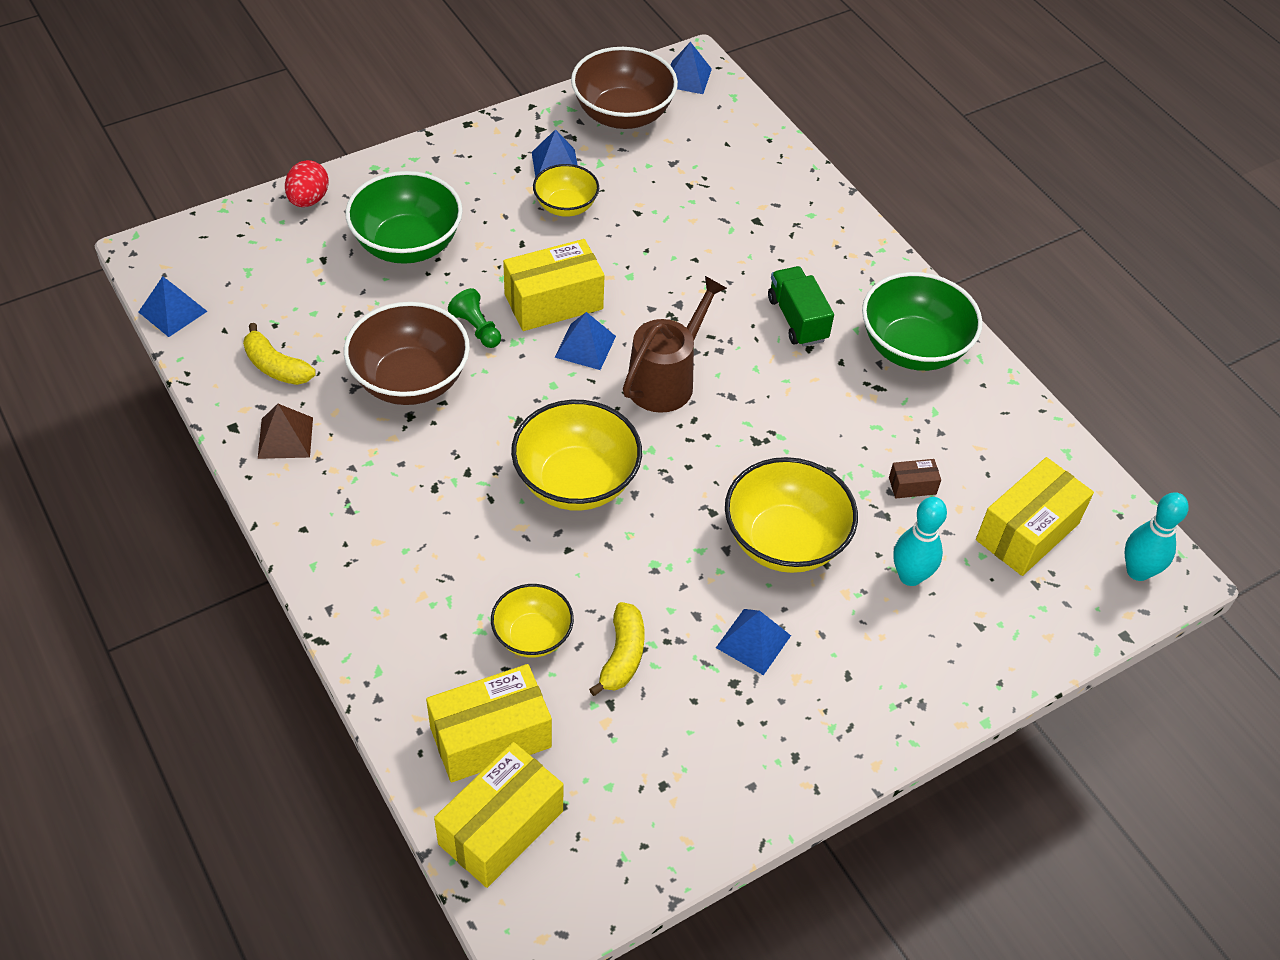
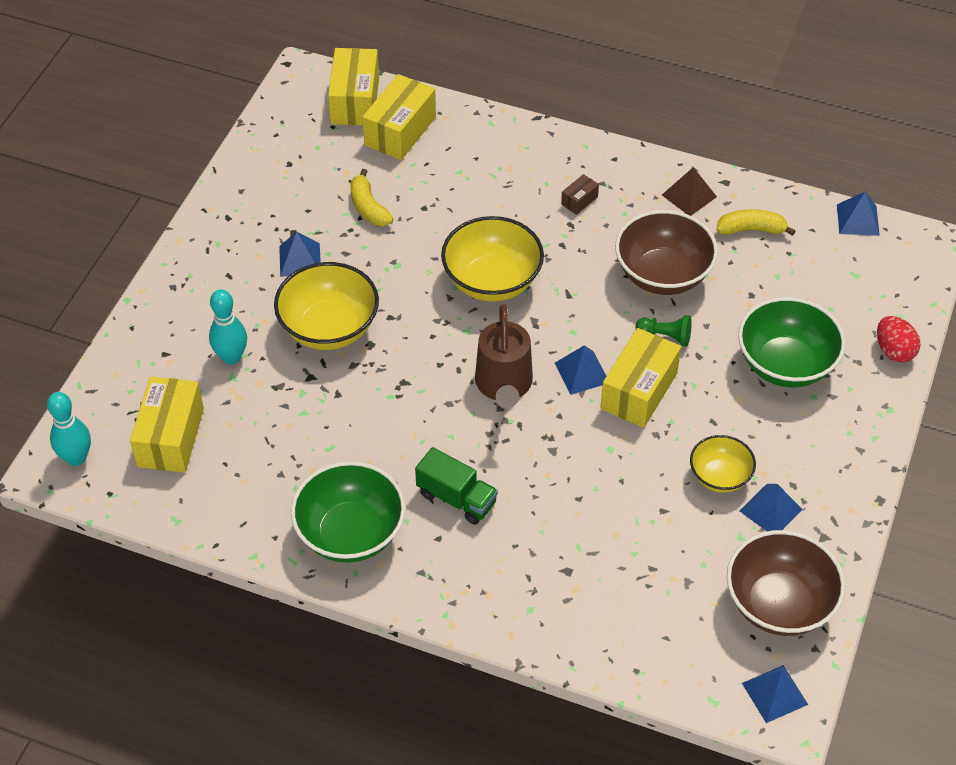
camera: 145 degrees right, 0 degrees up
yellow bowl [491,584,574,658] -> none
brown box [889,459,941,498] -> brown box moved to [561,174,599,215]

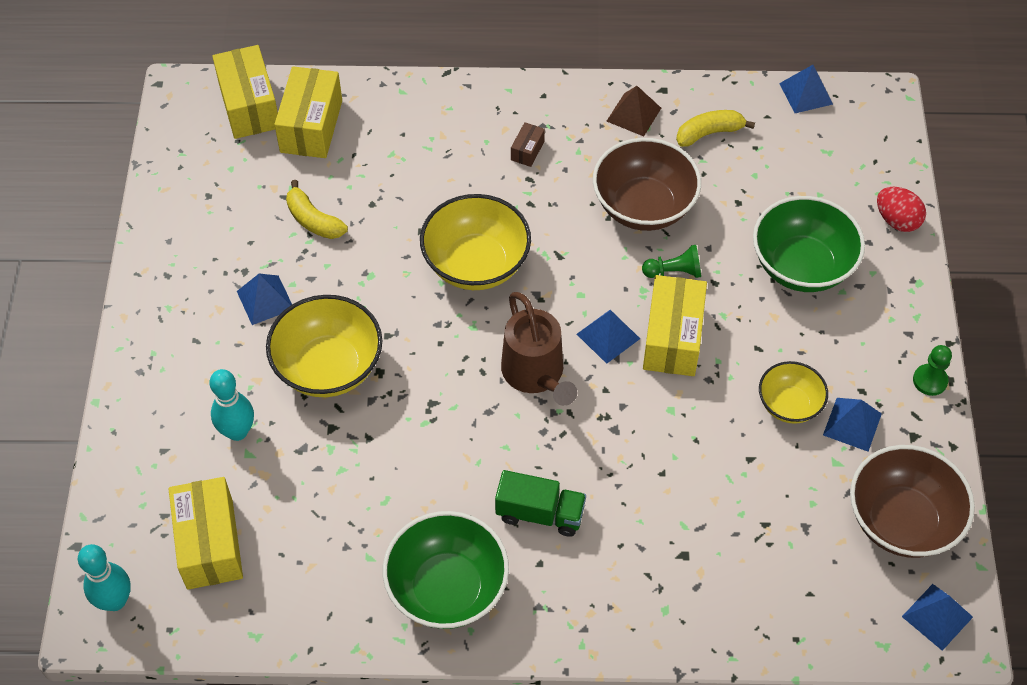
camera: 20 degrees left, 5 degrees up
none -> green pawn [913,345,952,396]

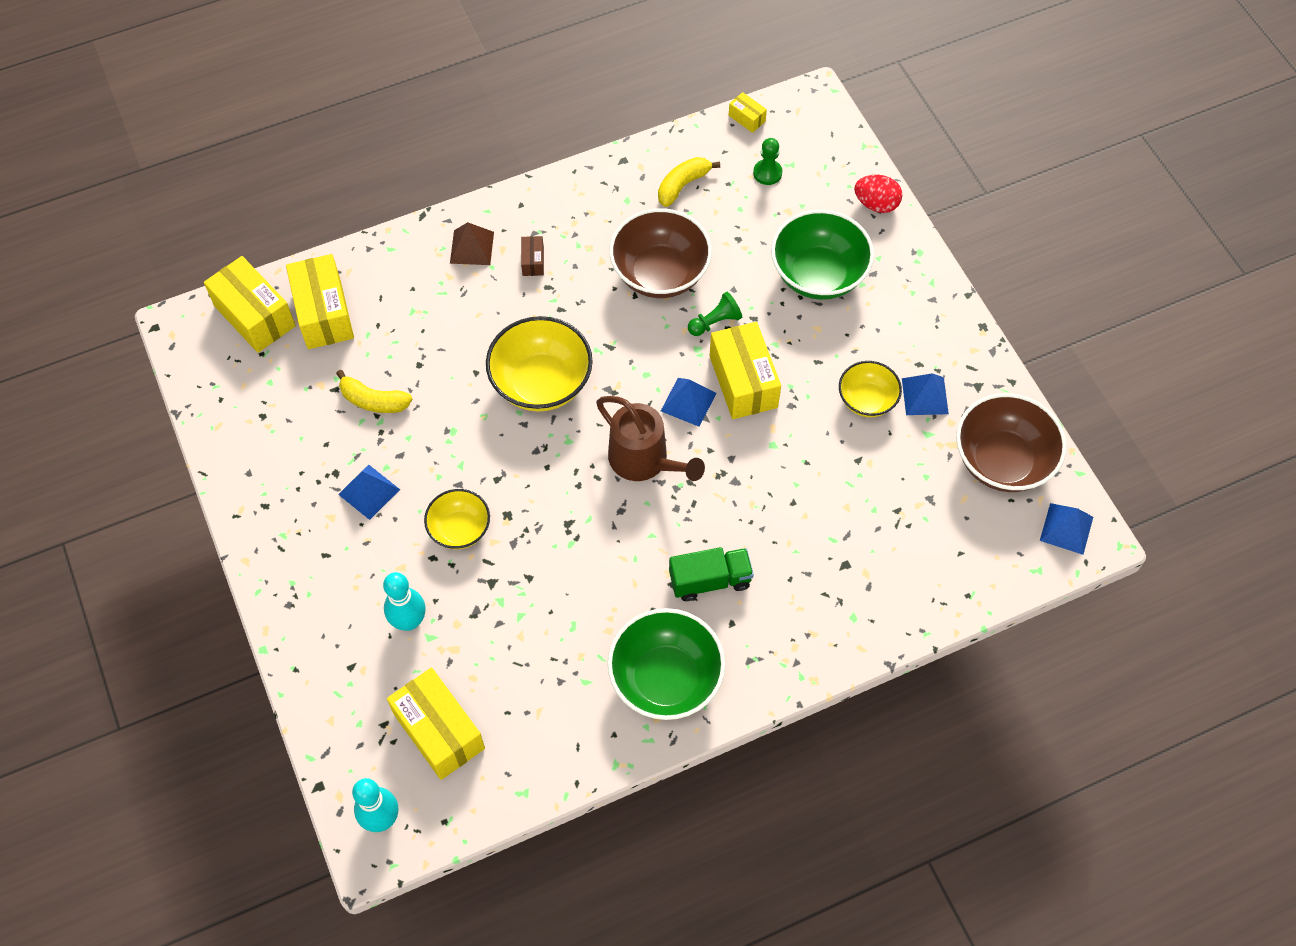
camera: 25 degrees left, 5 degrees up
yellow bowl [266,295,382,397] -> yellow bowl [424,489,490,549], size x0.59
brown pyramid [606,86,661,136] -> brown pyramid moved to [450,222,494,265]
blue pyramid [779,65,833,113] -> yellow box [729,92,767,133]
green pawn [913,345,952,396] -> green pawn moved to [753,138,782,185]

